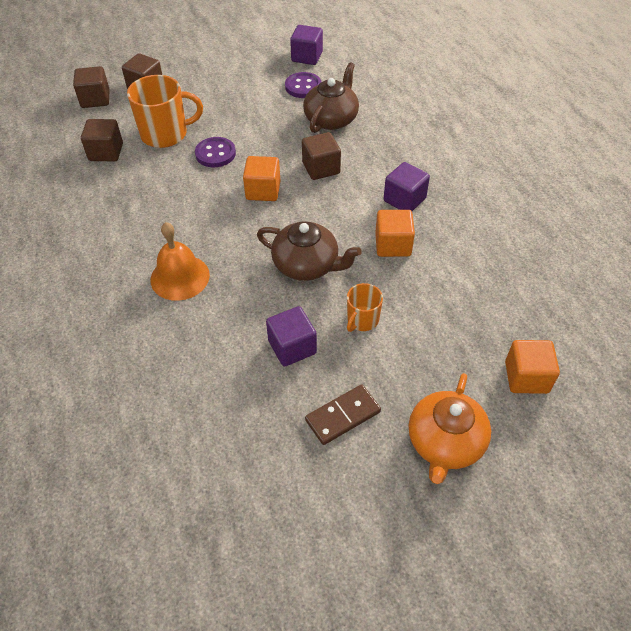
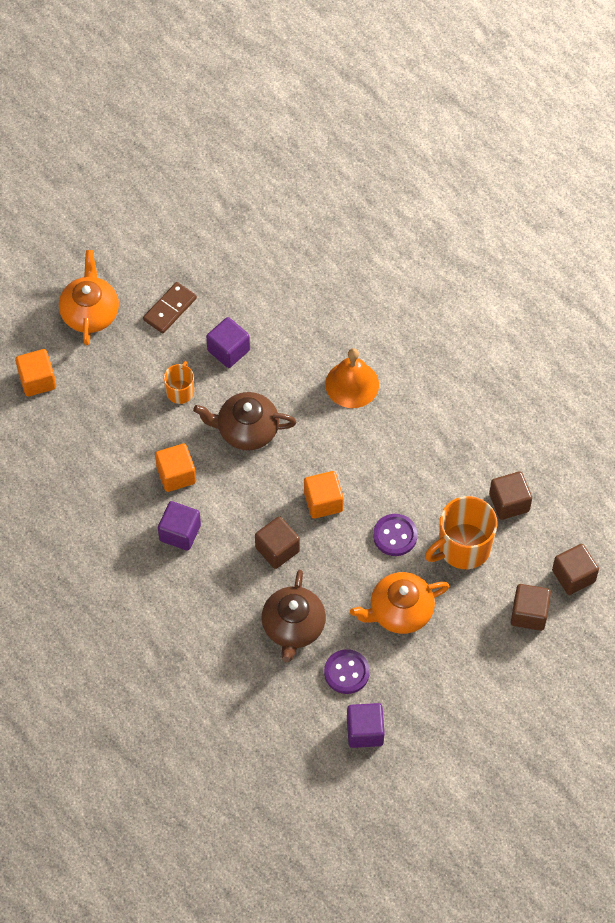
camera: 160 degrees right, 10 degrees up
none -> orange teapot [350,572,449,634]

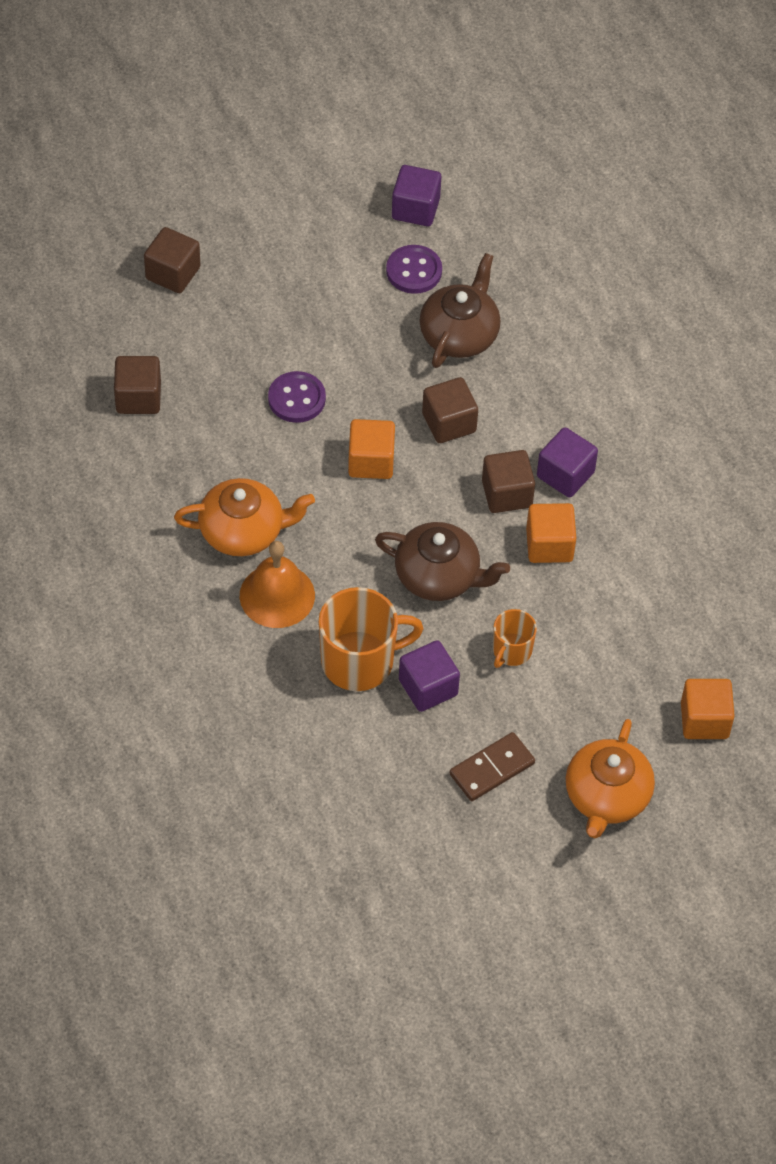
camera: 165 degrees left, 5 degrees down
orange teapot [350,572,449,634] -> orange teapot moved to [174,478,315,556]
orange mug [425,496,498,569] -> orange mug moved to [319,587,424,691]
brown cube [552,544,599,595] -> brown cube moved to [482,450,535,513]

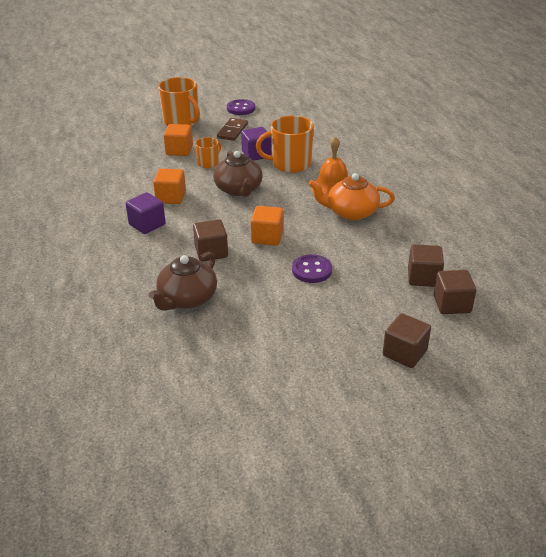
camera: 170 degrees left, 20 degrees down
brown teapot [375,522,510,601] -> brown teapot turned 135 degrees counterclockwise [213,151,263,197]
purple button [386,245,442,294] -> purple button moved to [227,99,255,115]
purple cube [392,165,441,226] -> none
brown domino [449,732,535,801] -> brown domino turned 45 degrees counterclockwise [217,118,248,141]
brown cube [482,450,535,513] -> brown cube moved to [433,270,476,314]
orange teapot [566,719,655,838] -> orange mug [158,77,200,126]
orange cube [681,679,735,739] -> orange cube moved to [163,124,193,156]

